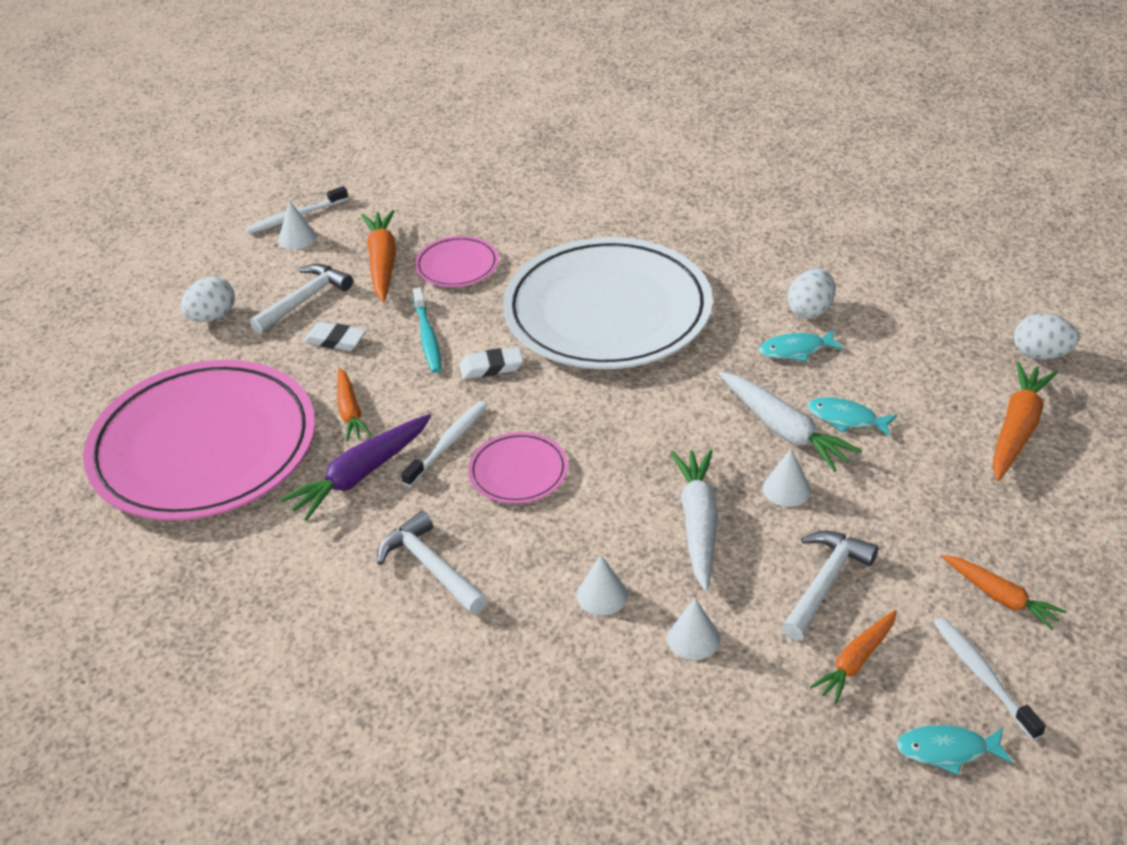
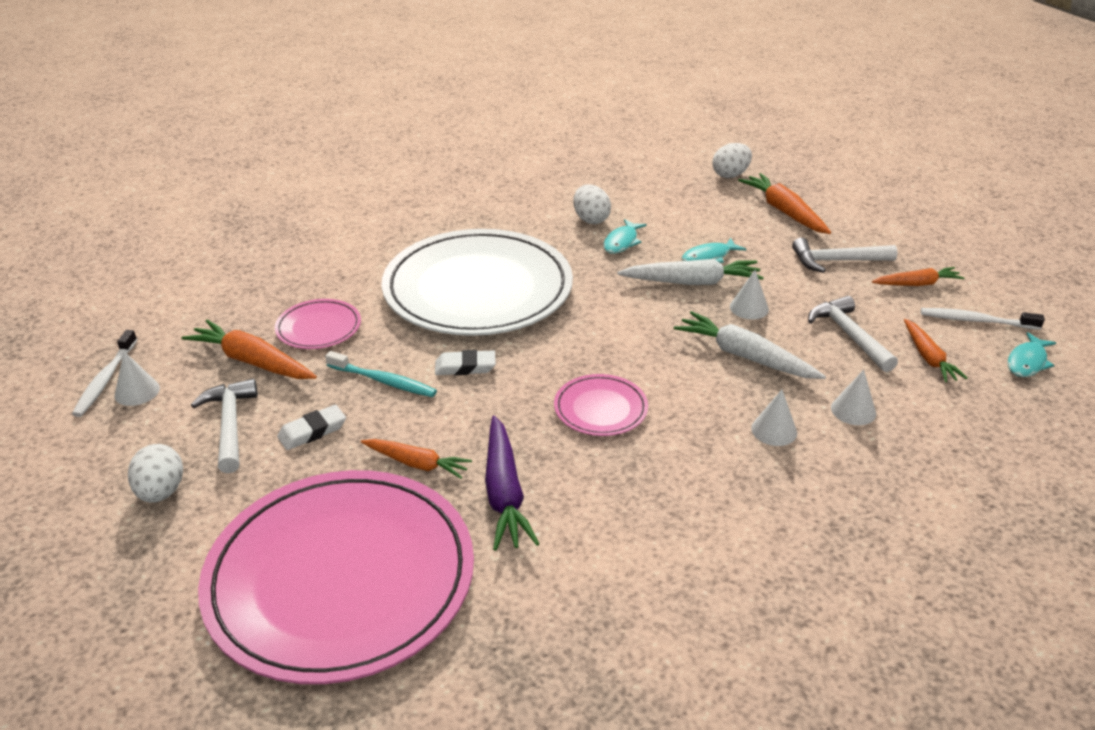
camera: 55 degrees left, 5 degrees down
white hammer [377,511,487,614] -> white hammer moved to [792,238,897,273]
white toothbrush [401,401,488,487] -> none
white eraser [459,347,523,379] -> white eraser turned 60 degrees clockwise [435,350,496,375]

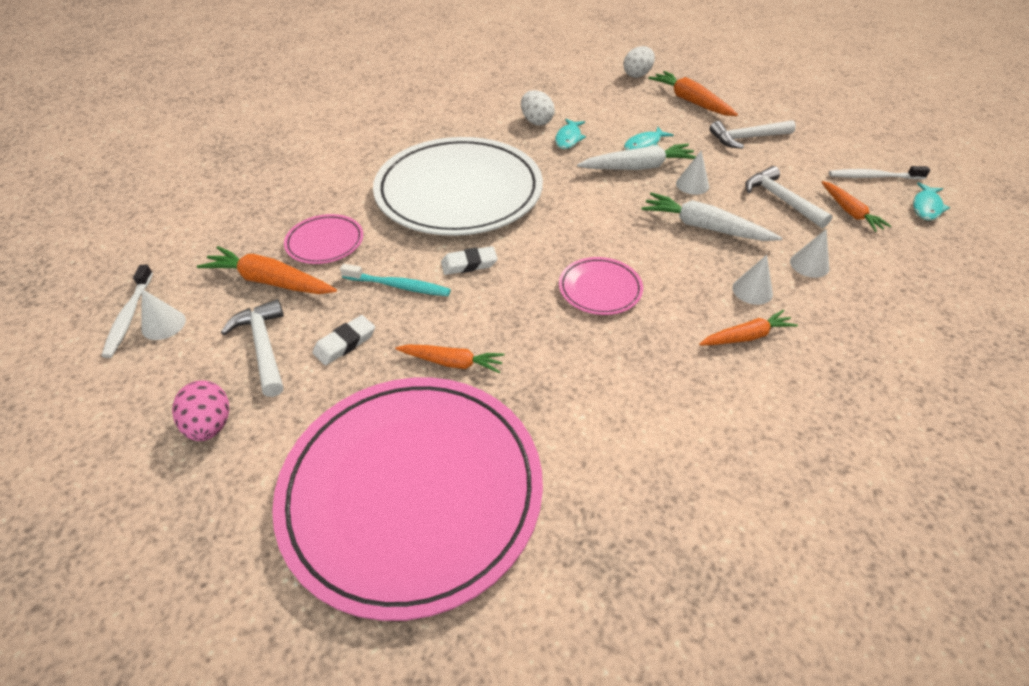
camera: 10 degrees left, 10 degrees up
white egg [128,444,183,503] -> pink egg [172,380,229,441]
purple carrot [485,415,540,551] -> none
orange carrot [872,267,965,286] -> orange carrot moved to [699,310,798,345]

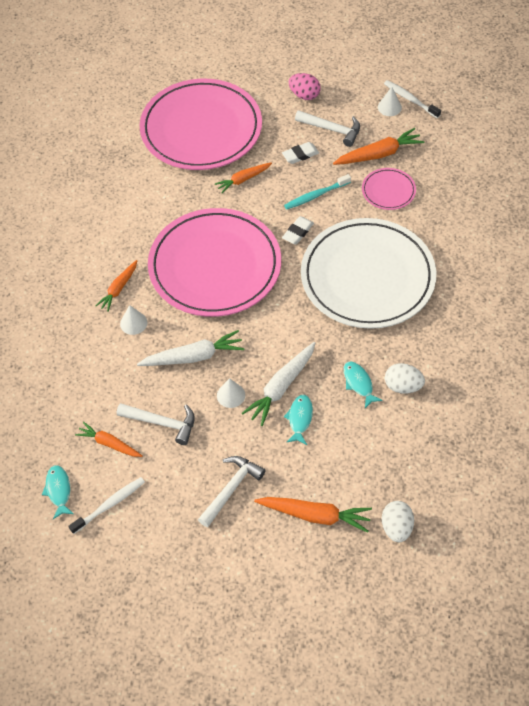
camera: 140 degrees right, 10 degrees up
white eraser [312,315,375,366] -> white eraser turned 60 degrees clockwise [282,142,319,164]
pink plate [559,257,643,315] -> pink plate [148,208,281,317], size x2.36
white cone [790,229,829,278] -> none

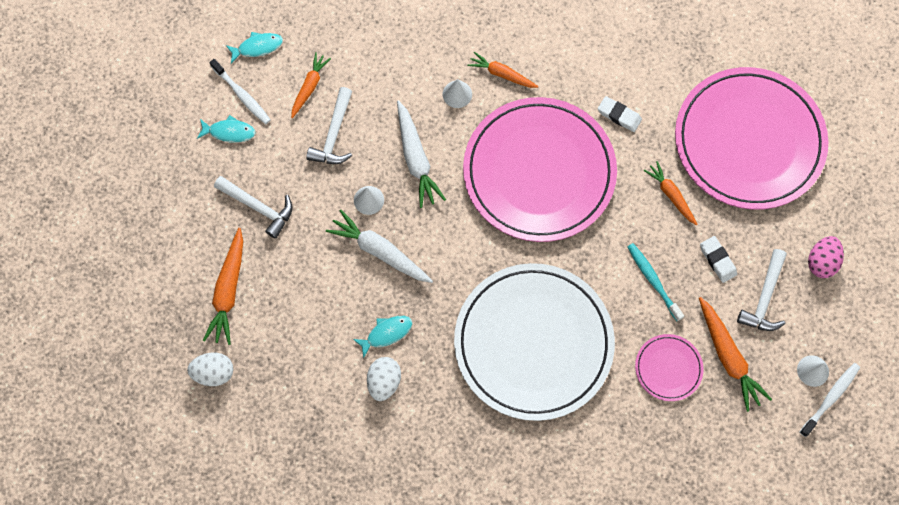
camera: 85 degrees right, 15 degrees up
white eraser [282,216,314,245] -> white eraser moved to [598,96,642,132]
turquoise fish [284,395,313,445] -> turquoise fish moved to [197,115,256,143]

